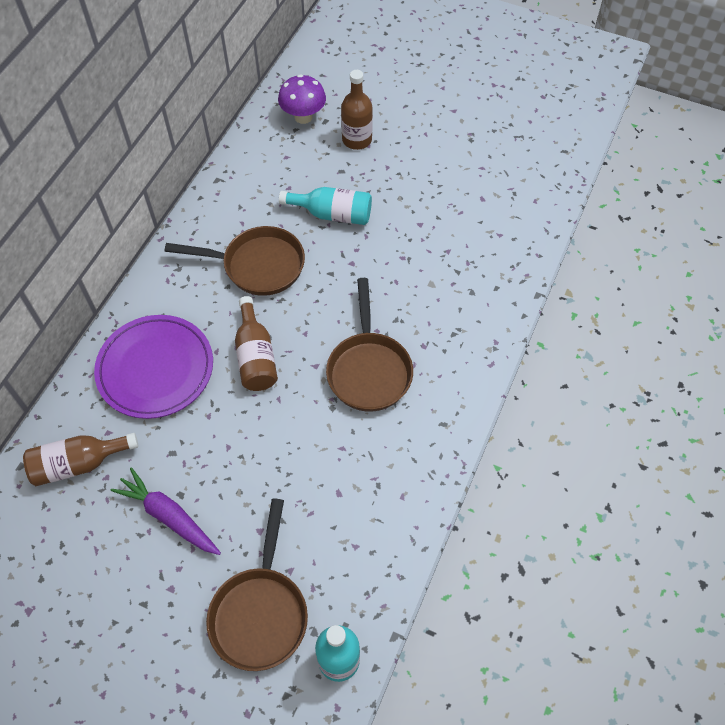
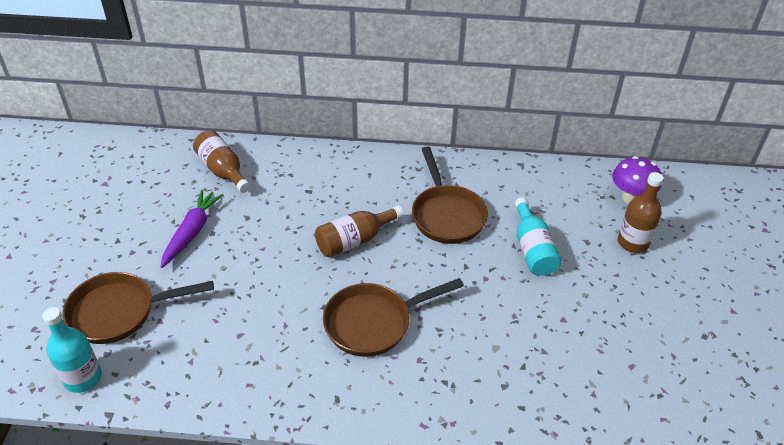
camera: 70 degrees right, 15 degrees down
purple plate [94,315,213,419] -> none

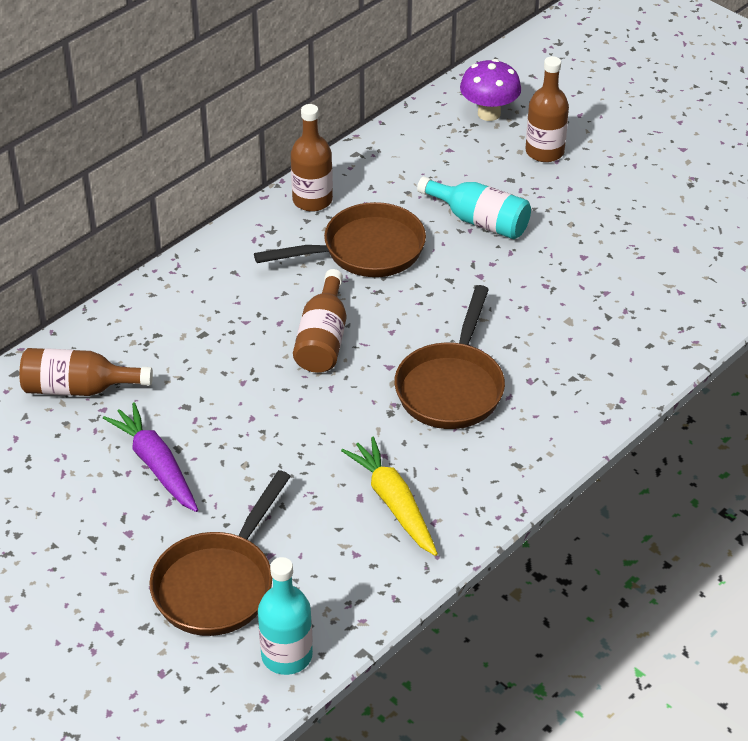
camera: 50 degrees left, 0 degrees up
brown pan [412,147,488,244] -> brown pan turned 45 degrees counterclockwise [254,202,426,277]
none -> brown bottle [291,104,333,211]
none -> yellow carrot [341,437,438,556]

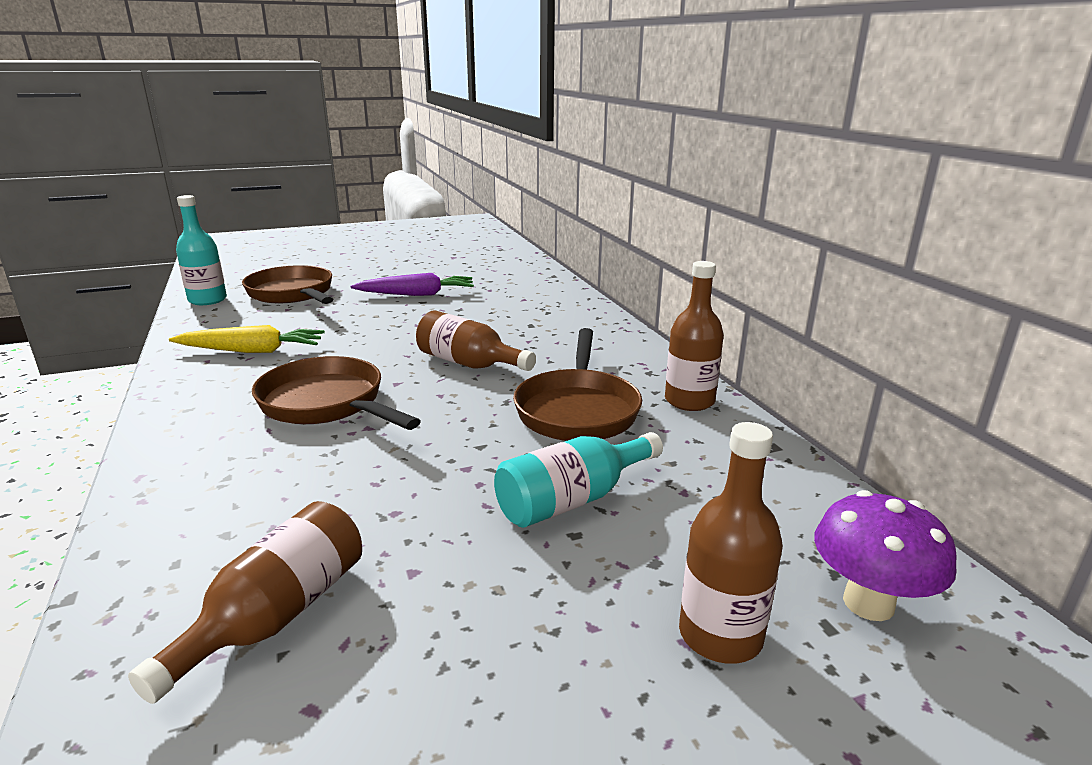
camera: 115 degrees right, 20 degrees down
brown bottle [19,348,153,396] -> brown bottle moved to [128,501,362,704]

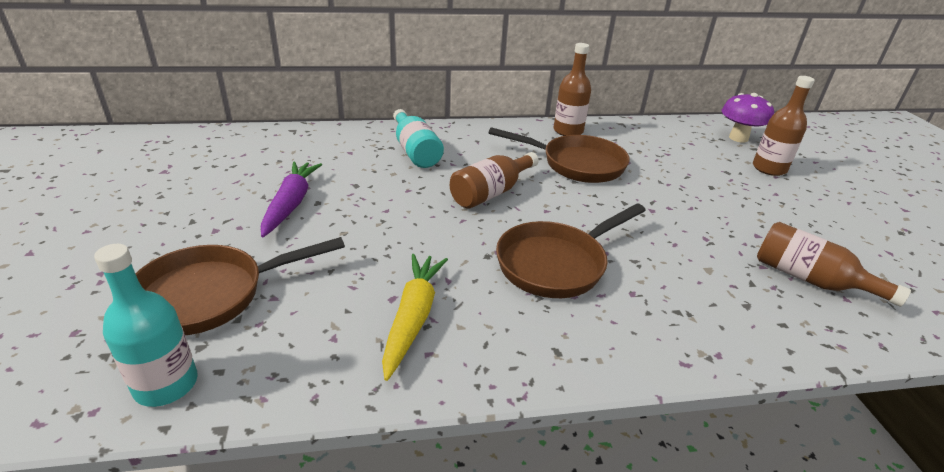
camera: 80 degrees left, 10 degrees up
turquoise bottle [494,432,663,528] -> turquoise bottle moved to [393,109,444,168]

